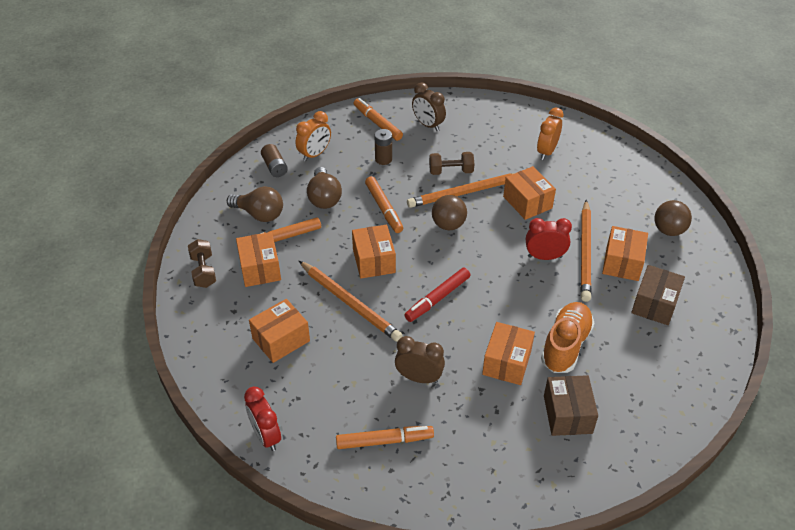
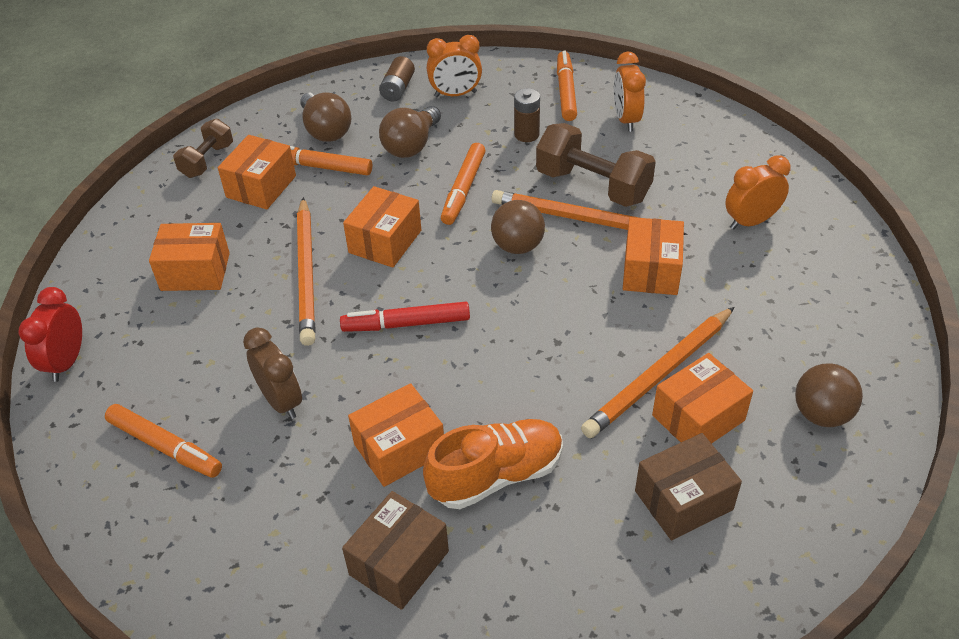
camera: 40 degrees right, 0 degrees up
brown clock [412,82,446,131] -> orange clock [614,51,646,132]
brown dumbbell [429,152,474,175] -> brown dumbbell [536,123,656,207], size x1.67
red clock [526,218,572,260] -> none

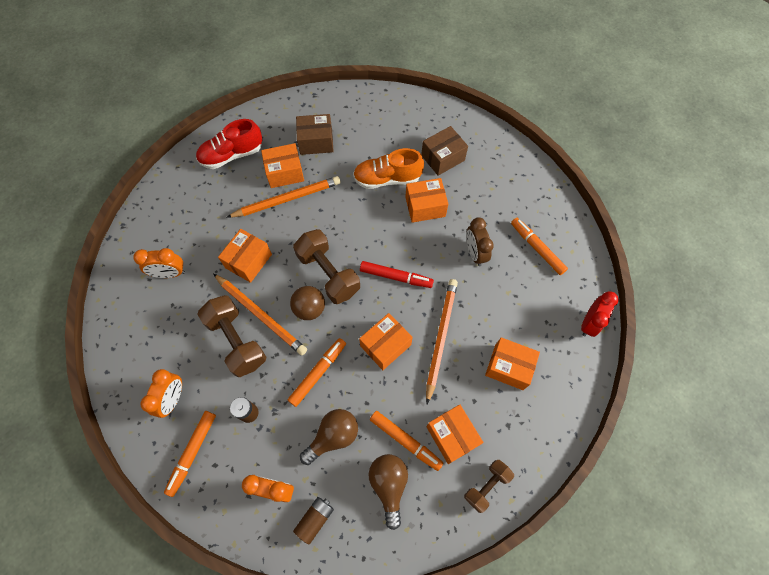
camera: 160 degrees left, 20 degrees up
orange box [218,135,296,209] -> orange box turned 75 degrees counterclockwise [427,404,483,464]
brown ball [795,363,863,427] -> red shoe [196,119,262,169]
none -> brown dumbbell [293,229,360,304]

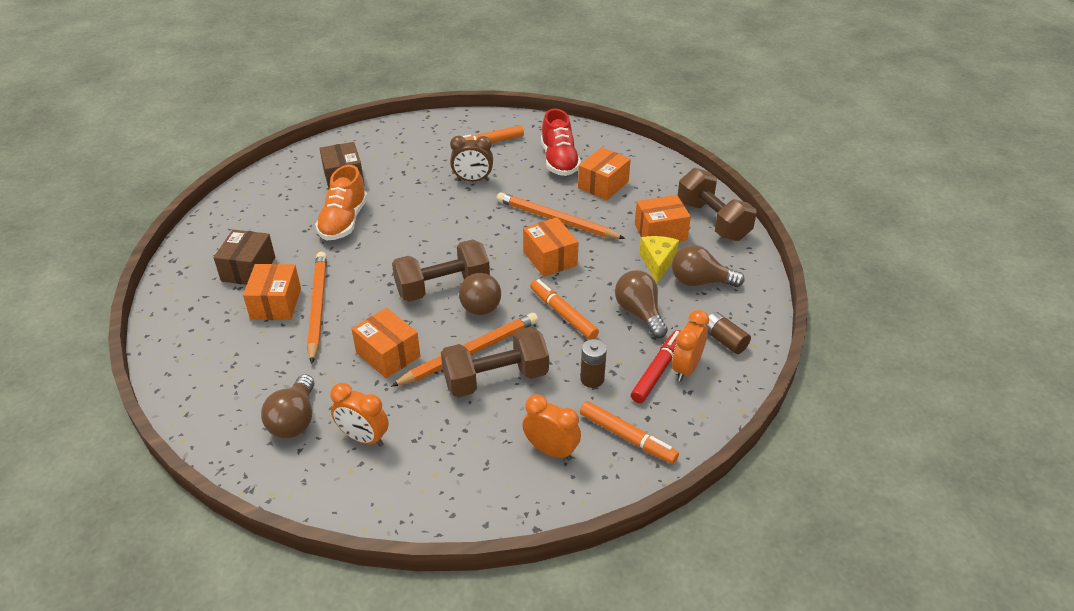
camera: 75 degrees left, 25 degrees down
orange clock [133,248,185,278] -> orange clock turned 105 degrees clockwise [330,383,389,447]
red shoe [196,119,262,169] -> red shoe moved to [541,109,581,176]
red marker [360,261,434,288] -> red marker moved to [631,330,681,403]
orange marker [370,411,443,471] -> yellow cheese [639,236,679,283]
orange box [405,178,448,223] -> none
brown dumbbell [464,460,514,513] -> brown dumbbell [678,168,757,241], size x1.67
red clock [581,291,619,337] -> none
none -> brown light bulb [261,374,314,438]

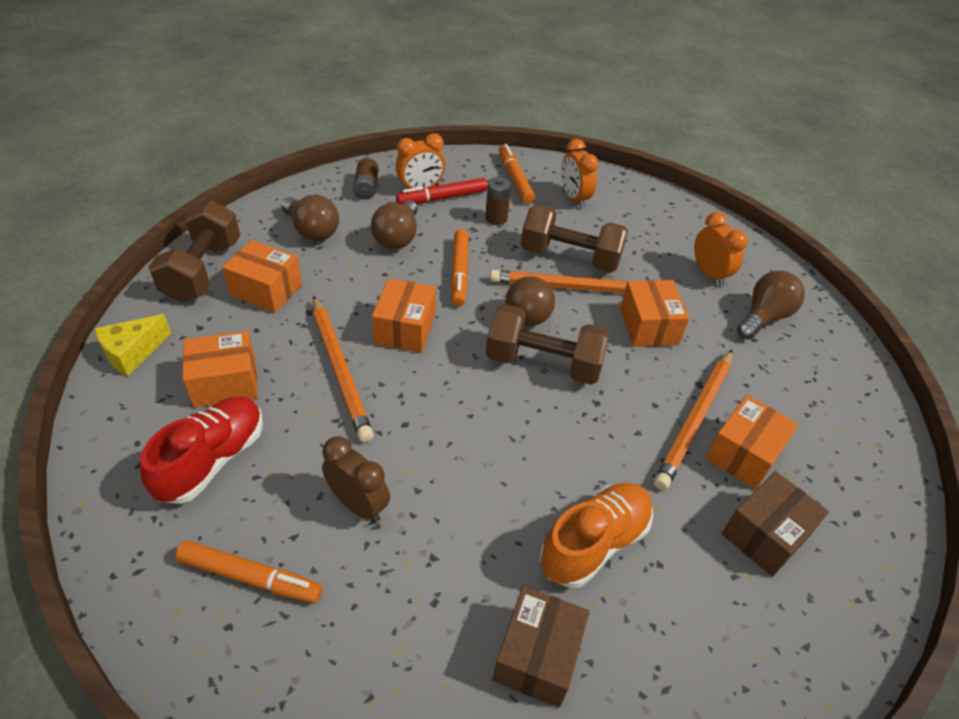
camera: 145 degrees left, 5 degrees up
yellow cheese [639,236,679,283] -> yellow cheese moved to [94,314,171,376]

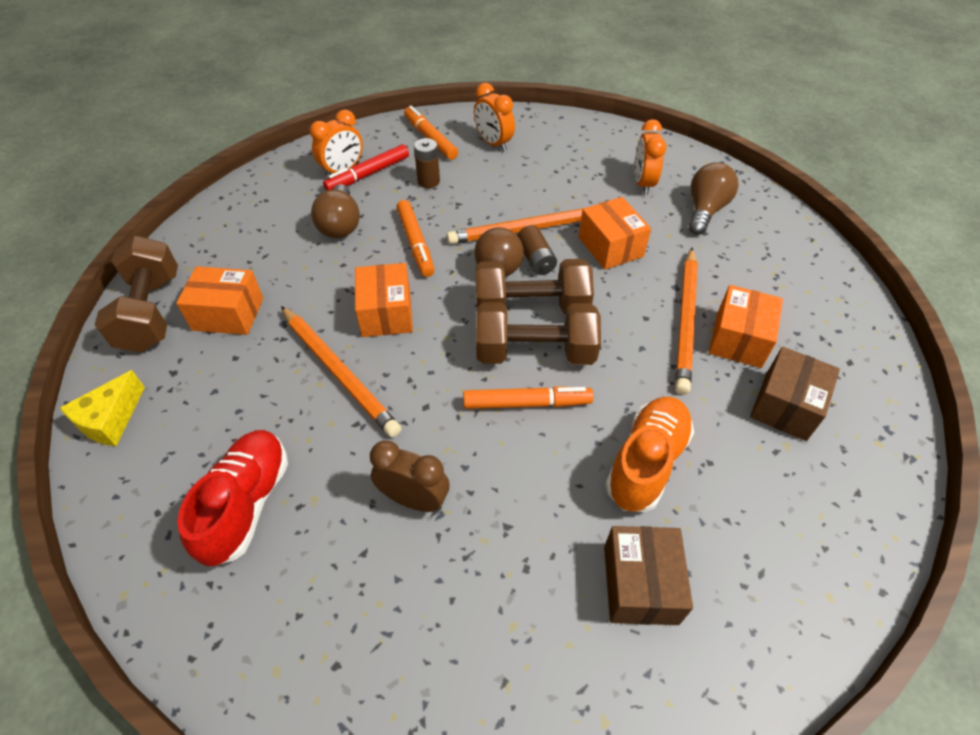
camera: 15 degrees left, 5 degrees up
orange marker [176,540,322,603] -> orange marker moved to [463,386,593,409]
orange box [182,331,258,408] -> none
brown light bulb [281,195,339,241] -> none
brown battery [353,158,379,199] -> brown battery moved to [517,225,557,275]
brown dumbbell [521,205,628,273] -> brown dumbbell moved to [476,302,601,365]
orange clock [694,212,748,286] -> orange clock turned 135 degrees counterclockwise [635,119,667,195]

